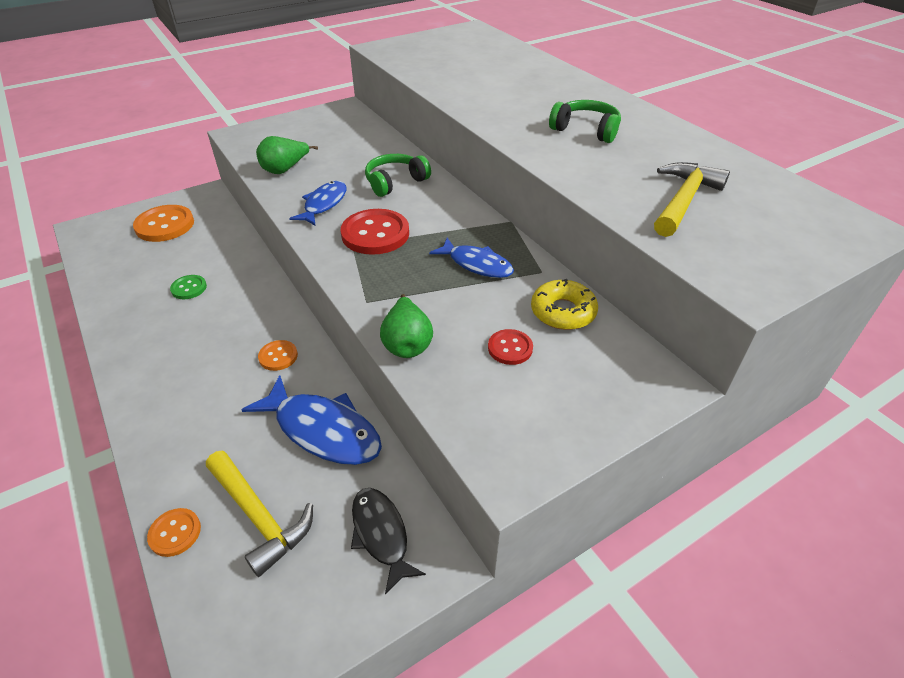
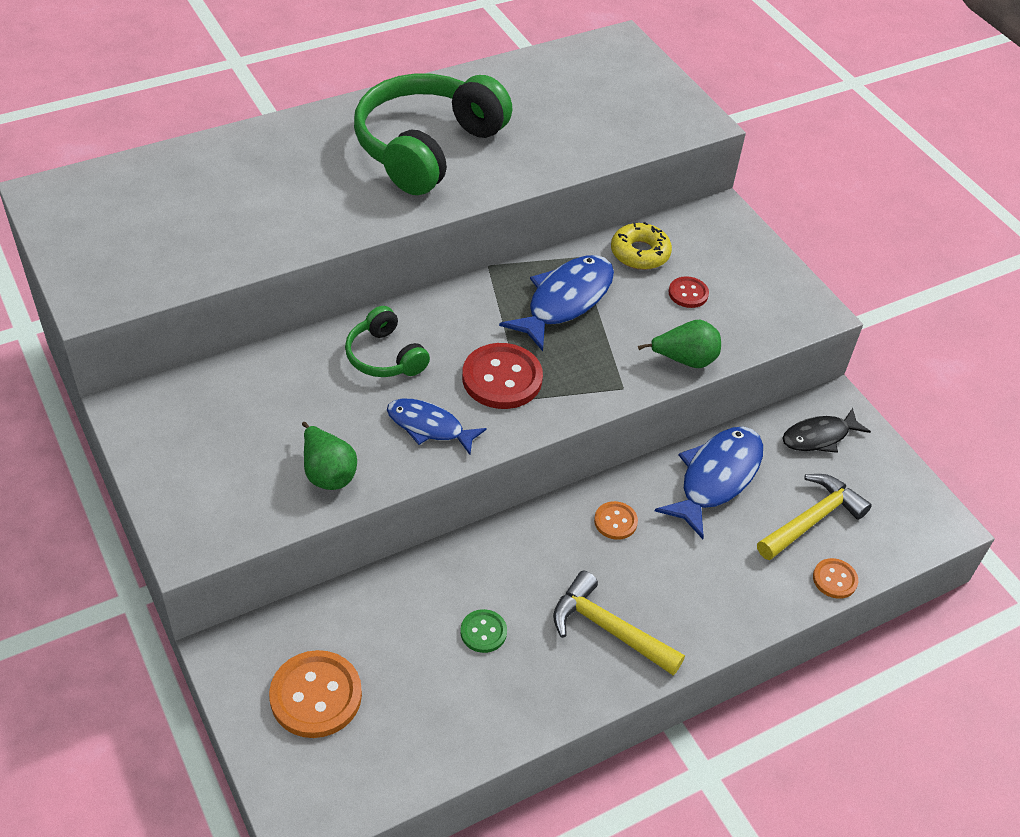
camera: 90 degrees left, 5 degrees up
blue fish [429,237,514,278] -> blue fish [499,255,614,351], size x1.56
green headphones [549,100,621,143] -> green headphones [354,73,512,195], size x1.99
yellow hammer [654,162,730,237] -> yellow hammer moved to [553,571,685,675]

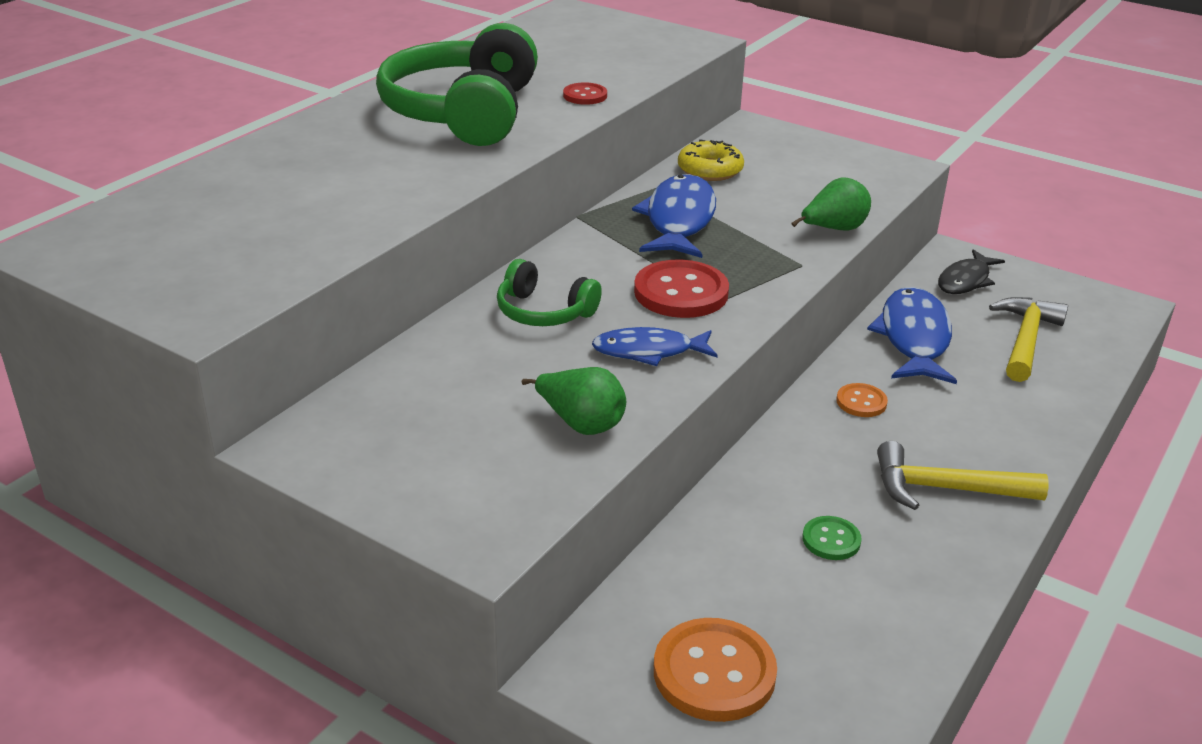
camera: 25 degrees left, 15 degrees down
red button [669,276,709,308] -> red button moved to [563,82,607,105]
orange button [813,558,858,599] -> none

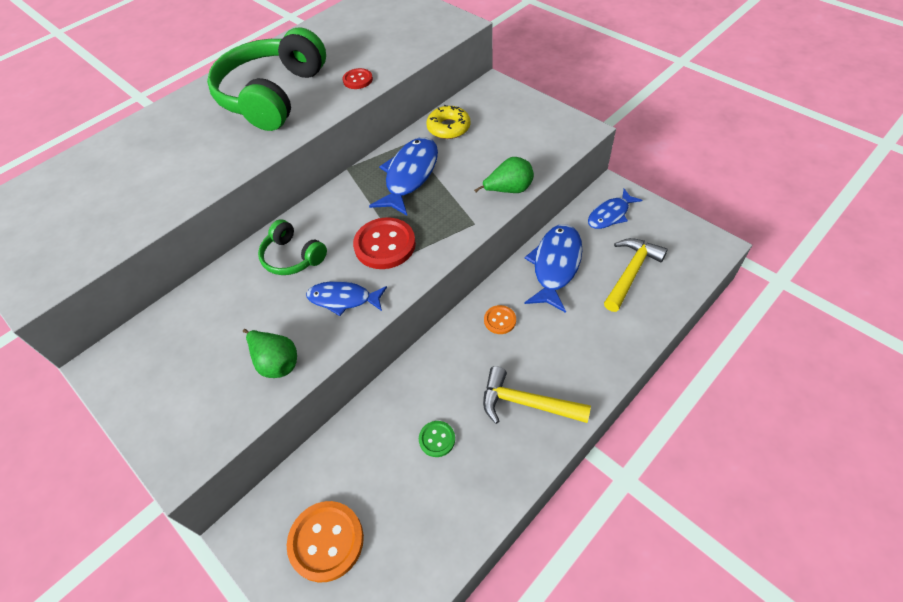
camera: 15 degrees right, 20 degrees up
black fish [938,249,1005,294] -> blue fish [588,189,643,229]

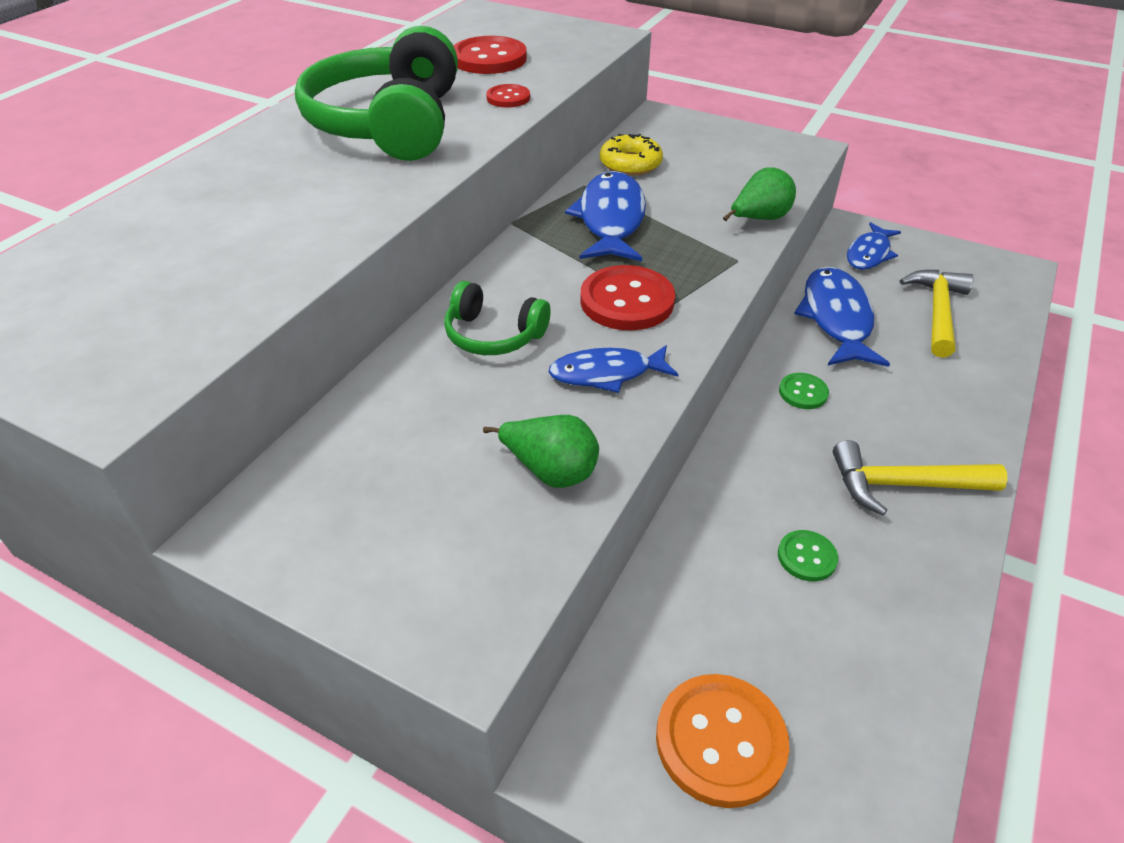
camera: 20 degrees left, 10 degrees down
orange button [484,305,516,334] -> green button [779,373,829,409]
none -> red button [454,36,527,74]

